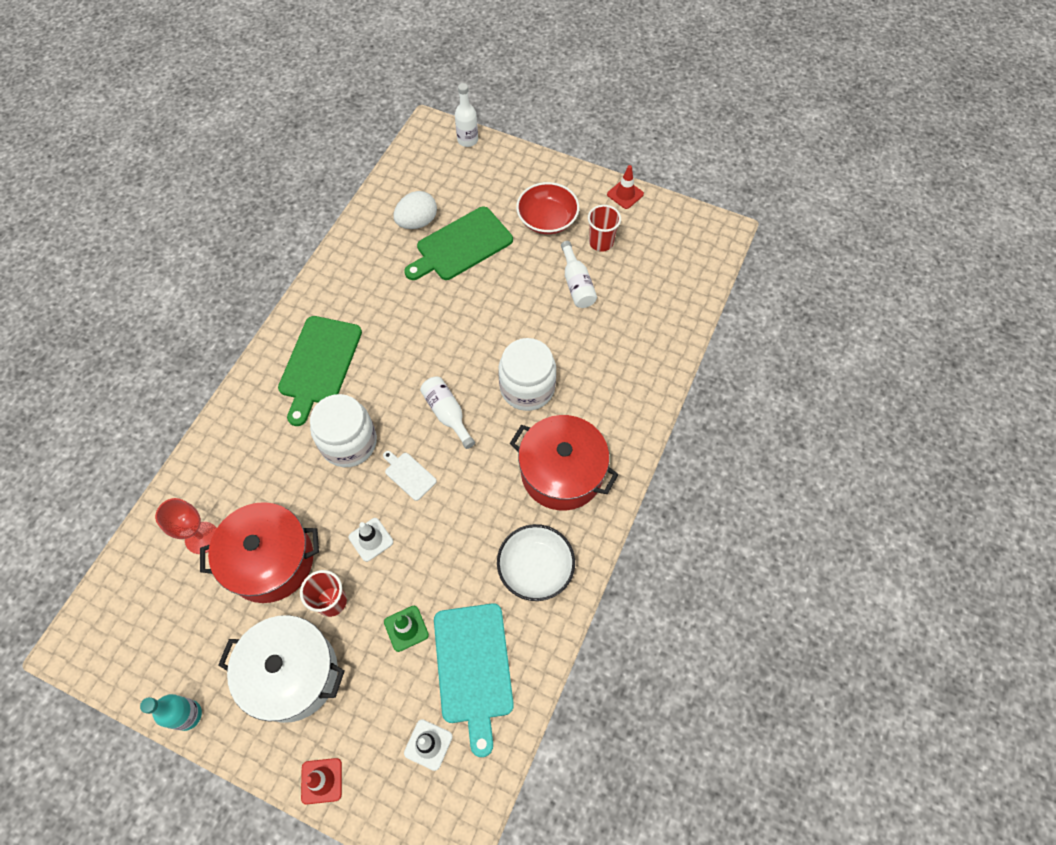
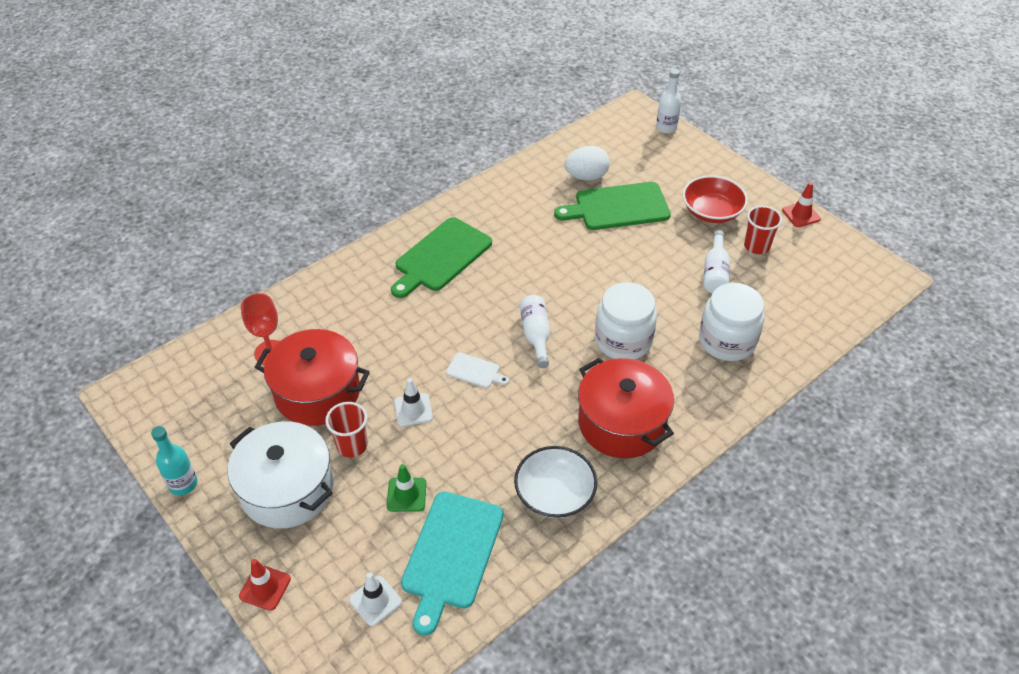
camera: 25 degrees right, 15 degrees down
white jar [310,394,377,467] -> white jar moved to [699,283,765,361]
white cutting board [383,451,437,501] -> white cutting board turned 135 degrees clockwise [446,352,509,388]

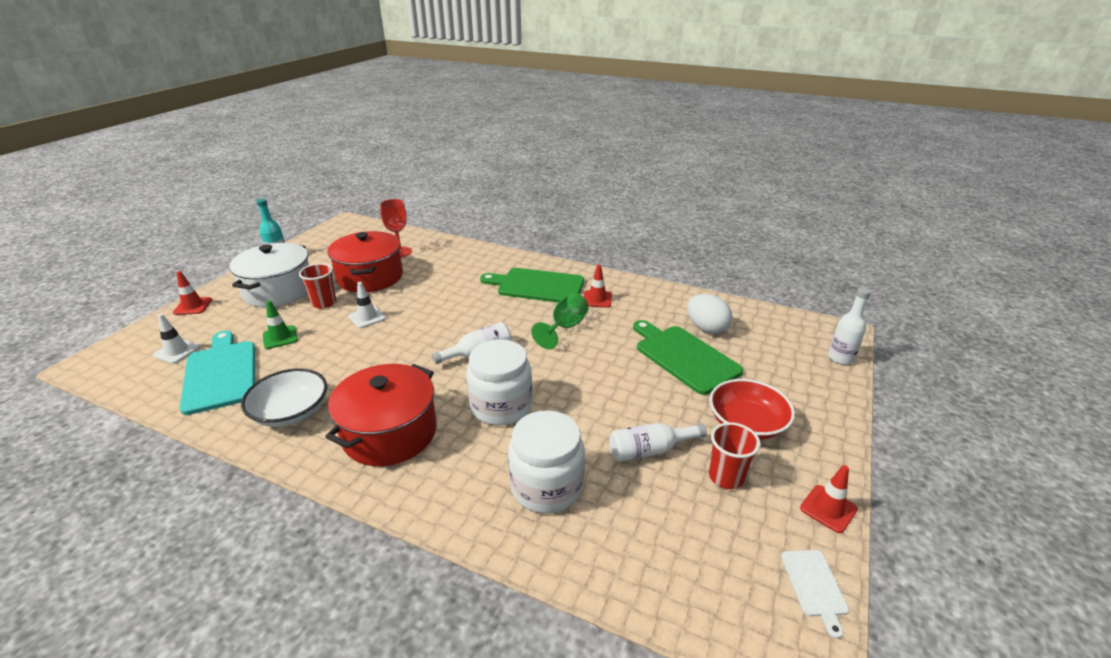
camera: 65 degrees right, 15 degrees down
turquoise cutting board [401,491,504,636] -> turquoise cutting board turned 75 degrees clockwise [180,331,255,415]
white cutting board [446,352,509,388] -> white cutting board moved to [781,550,849,639]
none -> green goblet [531,293,589,349]
none -> red traffic cone [584,265,612,308]

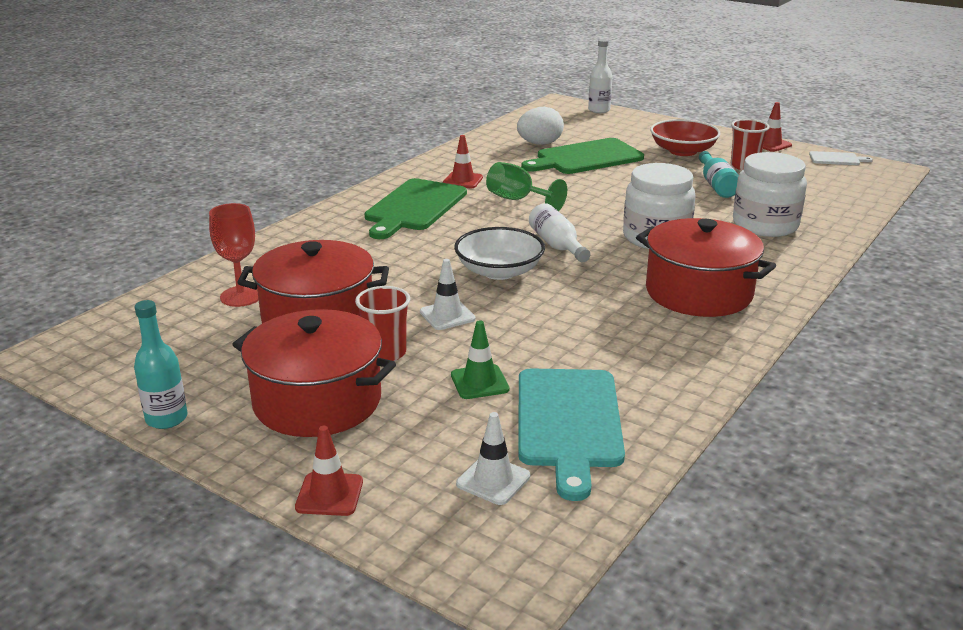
camera: 80 degrees left, 5 degrees down
turquoise cutting board [180,331,255,415] -> turquoise cutting board turned 75 degrees counterclockwise [518,368,625,501]
white pot [229,243,309,307] -> red pot [232,309,396,437]
white bowl [241,368,327,427] -> white bowl moved to [454,227,545,280]
white bottle [609,423,707,462] -> turquoise bottle [699,151,739,198]

